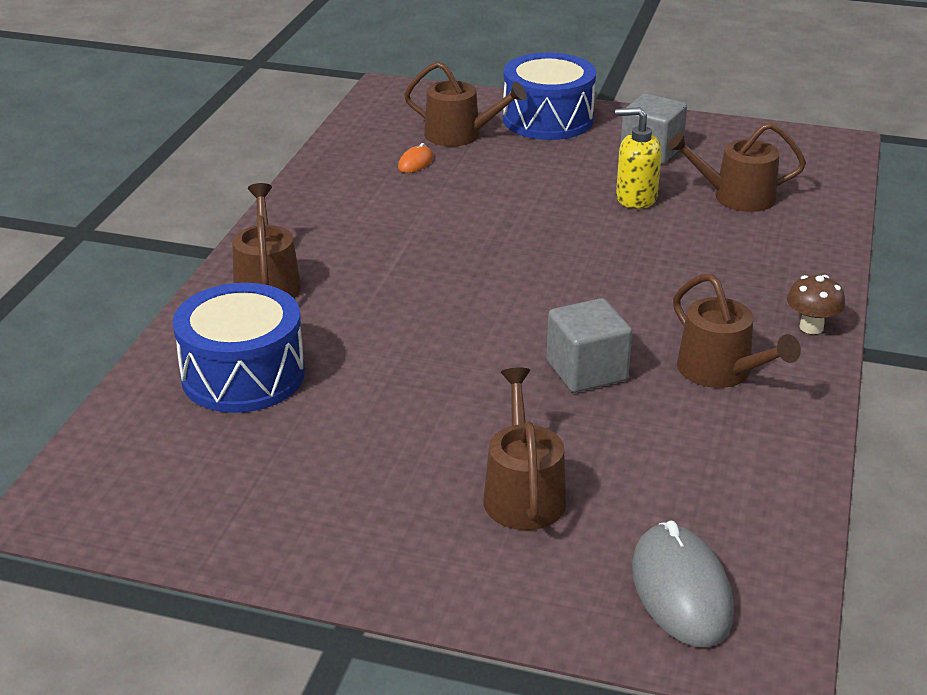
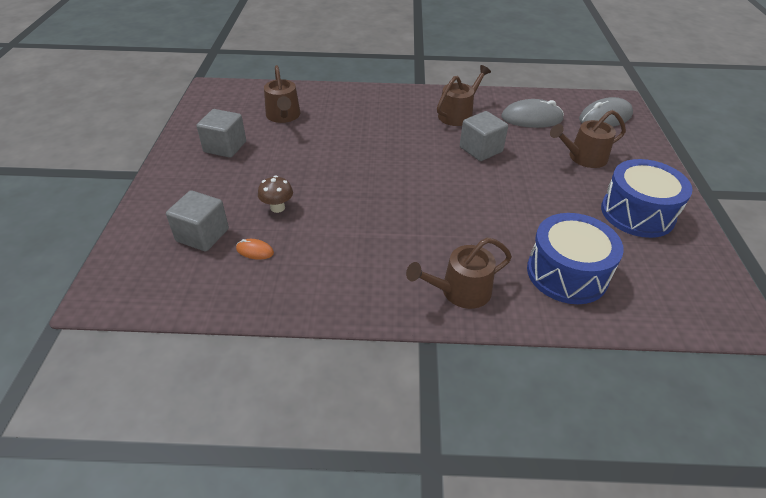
camera: 105 degrees left, 10 degrees up
brown watering can [404,61,527,146] -> grey cube [166,190,229,252]
blue drum [503,53,596,140] -> blue drum moved to [601,159,692,238]
yellow soap dispenser [615,107,662,209] -> none
brown mushroom [787,275,845,334] -> brown mushroom moved to [258,176,293,213]
none -> grey mouse [501,99,564,128]

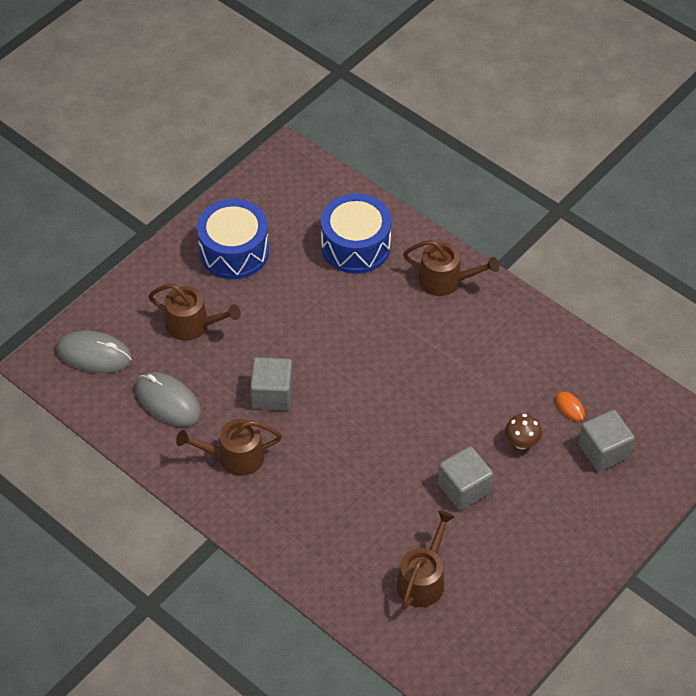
camera: 140 degrees left, 10 degrees up
grey cube [197,109,246,158] -> grey cube moved to [438,446,493,510]

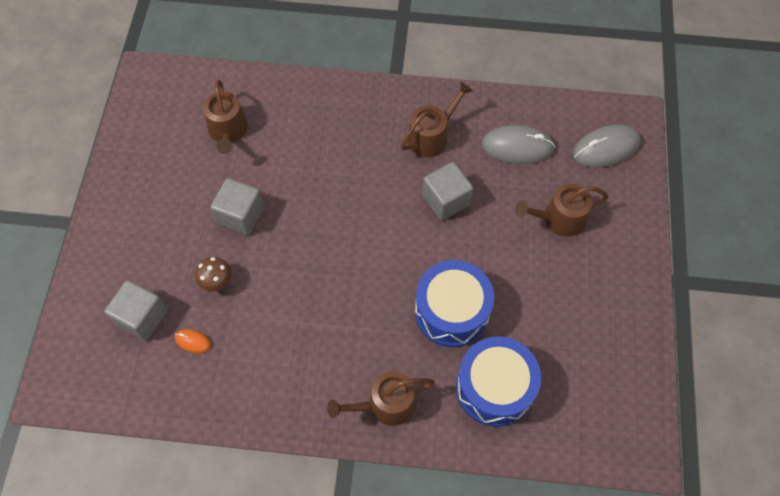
camera: 145 degrees right, 10 degrees up
blue drum [197,199,269,279] -> blue drum moved to [415,260,494,347]

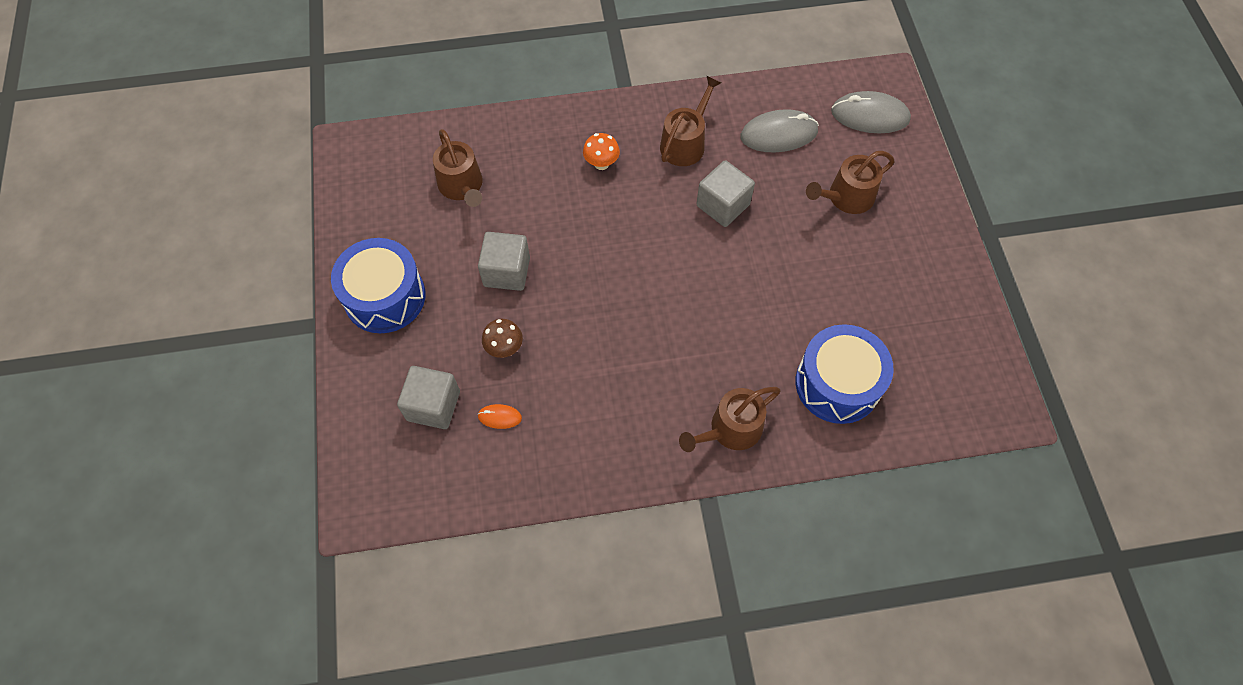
camera: 15 degrees left, 0 degrees up
blue drum [415,260,494,347] -> blue drum moved to [331,238,425,333]
grey mouse [573,125,641,168] -> grey mouse turned 45 degrees clockwise [831,91,911,133]
none -> orange mushroom [583,133,620,170]

